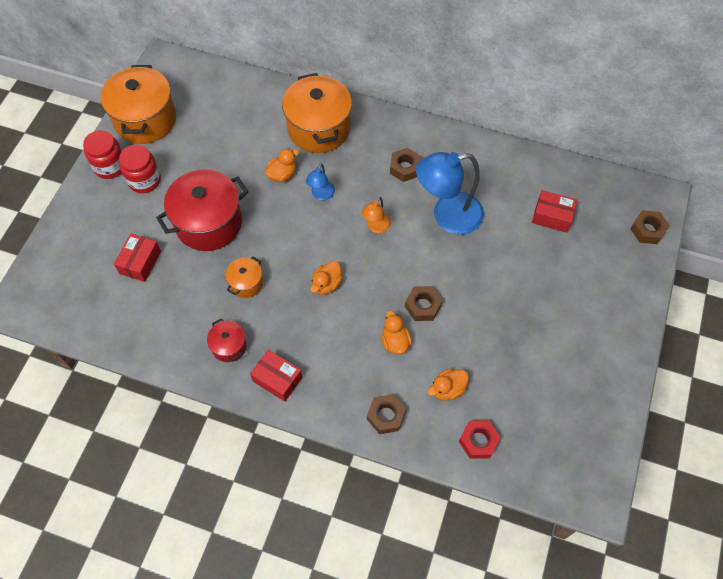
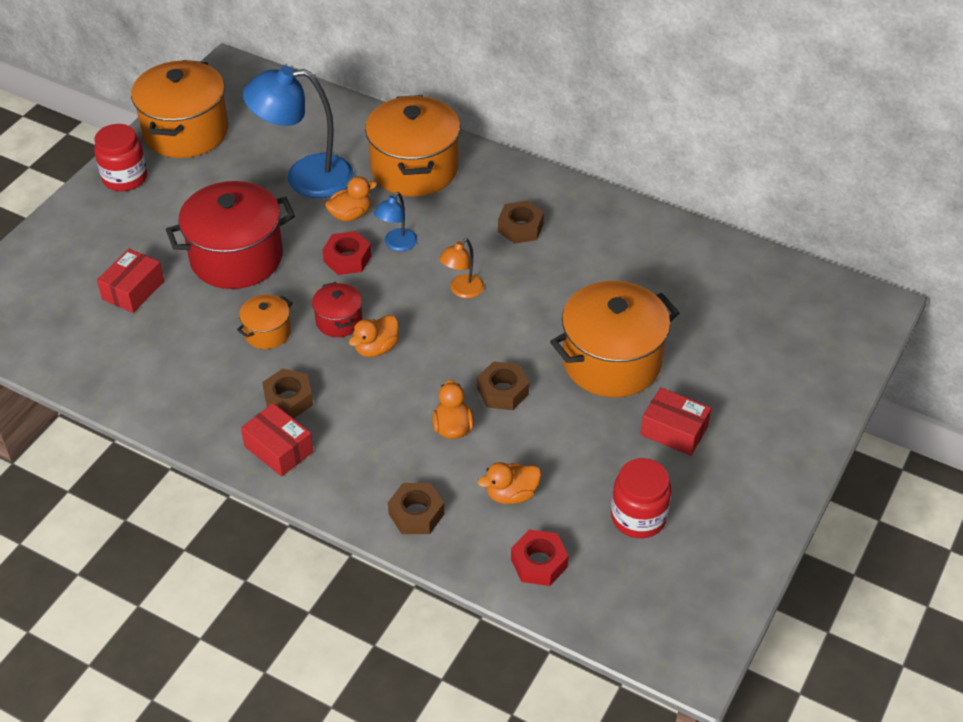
camera: 10 degrees right, 15 degrees down
red jar [119,145,161,193] -> red jar moved to [611,458,671,538]
red pot [207,318,247,362] -> red pot moved to [312,282,362,337]
blue lamp [416,152,484,235] -> blue lamp moved to [243,66,354,198]
red box [532,190,577,233] -> red box moved to [640,387,711,456]
brown nut [630,210,670,244] -> brown nut moved to [262,369,313,419]
none -> red nut [322,231,371,275]
none -> orange pot [550,281,679,397]

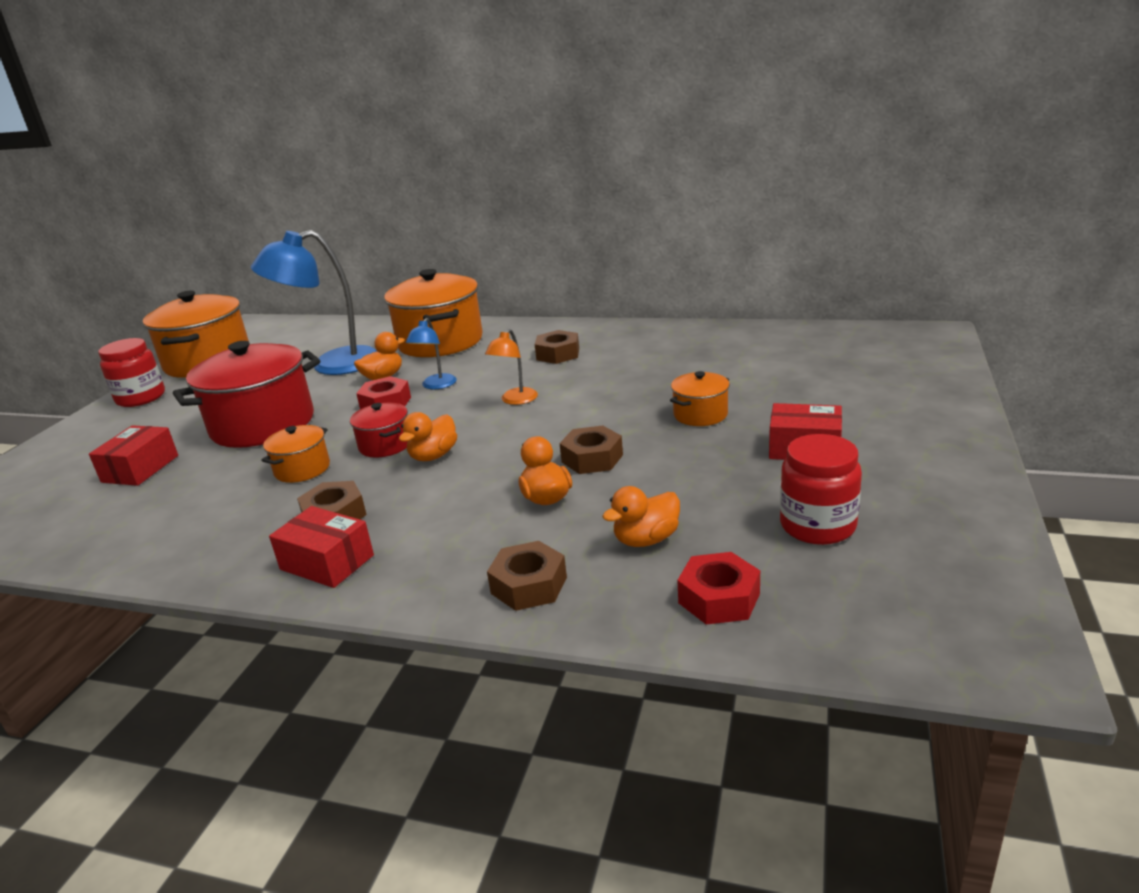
camera: 10 degrees left, 20 degrees down
orange pot [550,281,679,397] -> orange pot [670,371,730,426], size x0.48

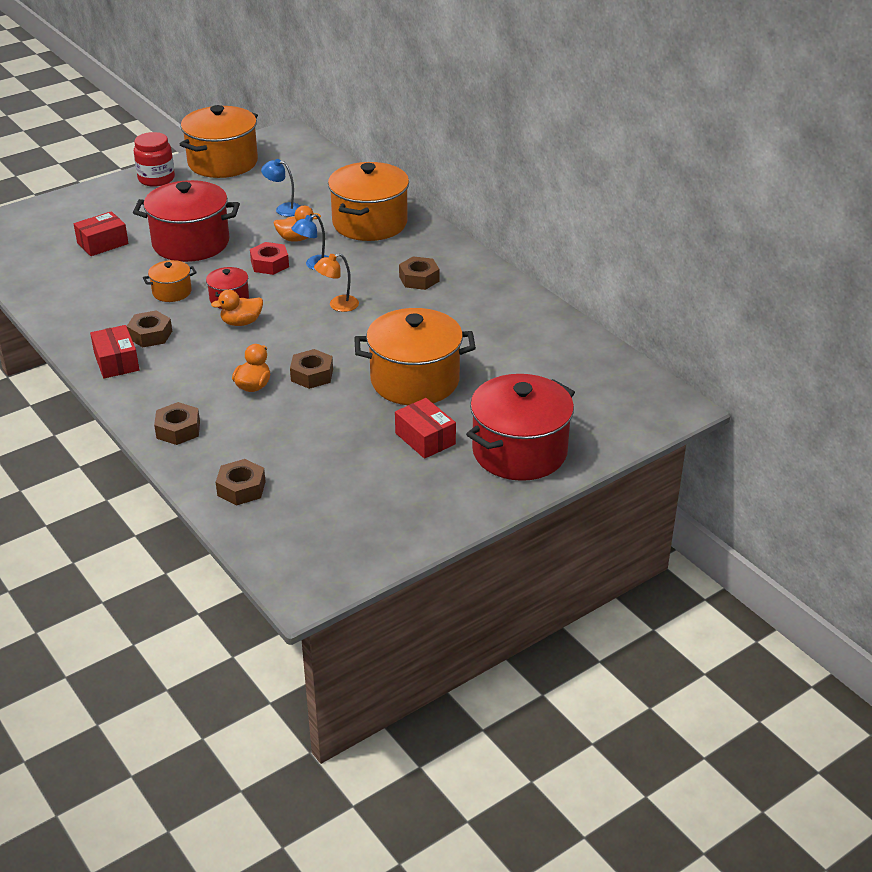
camera: 35 degrees right, 10 degrees up
blue lamp [251,230,377,375] -> blue lamp [261,159,300,216], size x0.48
orange duck [602,486,680,547] -> none
orange pot [670,371,730,426] -> orange pot [354,308,476,405], size x2.08
red nut [677,552,760,625] -> brown nut [216,459,266,505]
red jar [780,434,862,545] -> none
none -> red pot [466,374,575,481]

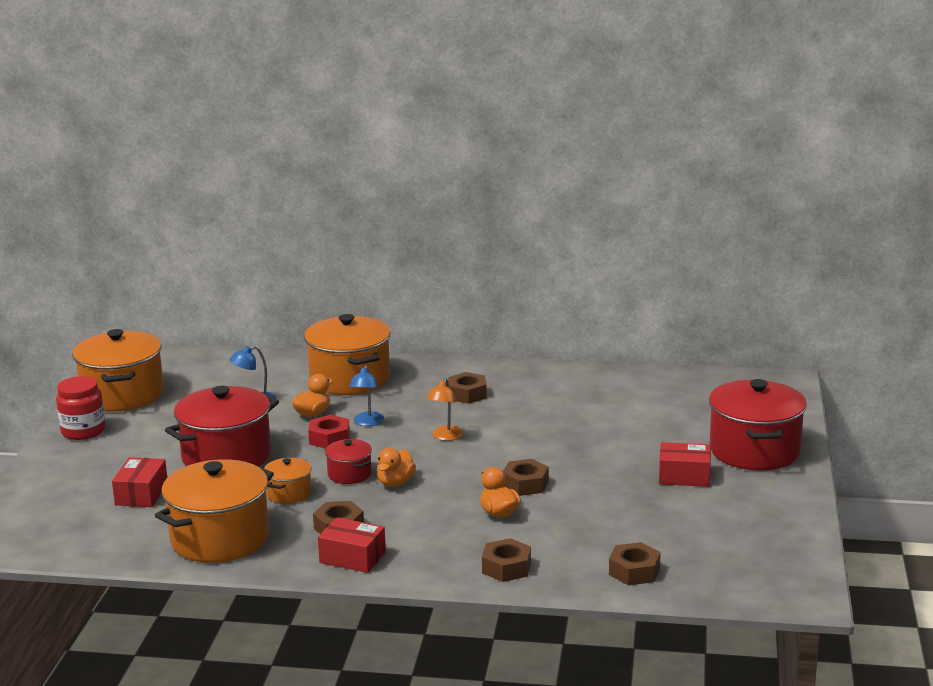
camera: 45 degrees left, 15 degrees down
orange pot [354,308,476,405] -> orange pot moved to [155,459,274,563]

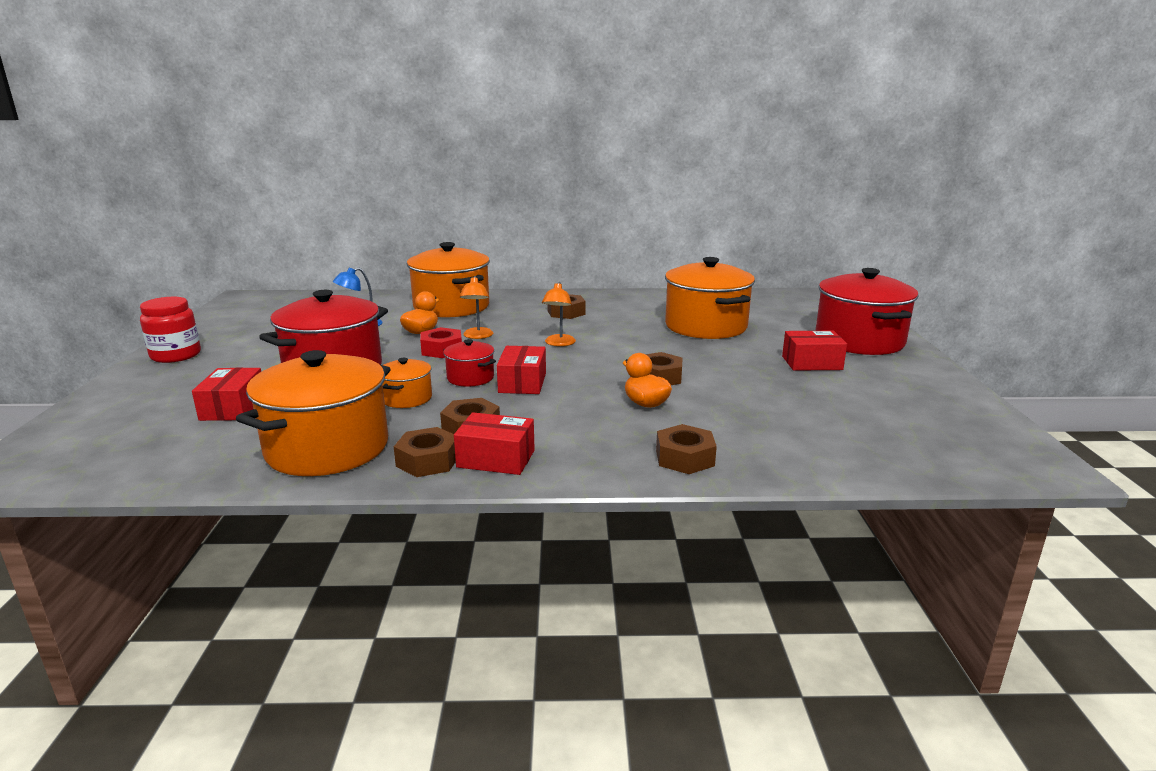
camera: 10 degrees left, 0 degrees up
orange pot [72,329,164,412] -> orange pot moved to [665,257,755,339]
blue lamp [349,365,384,426] -> orange lamp [460,276,493,339]
orange duck [377,448,416,487] -> red box [497,346,546,394]
brown nut [609,542,661,585] -> brown nut moved to [394,427,456,477]

